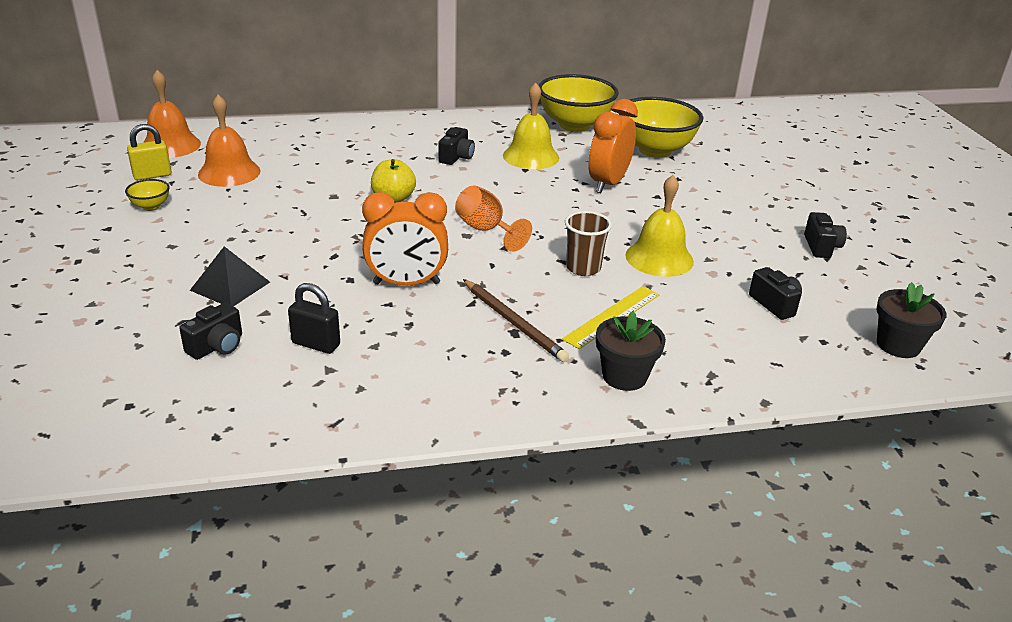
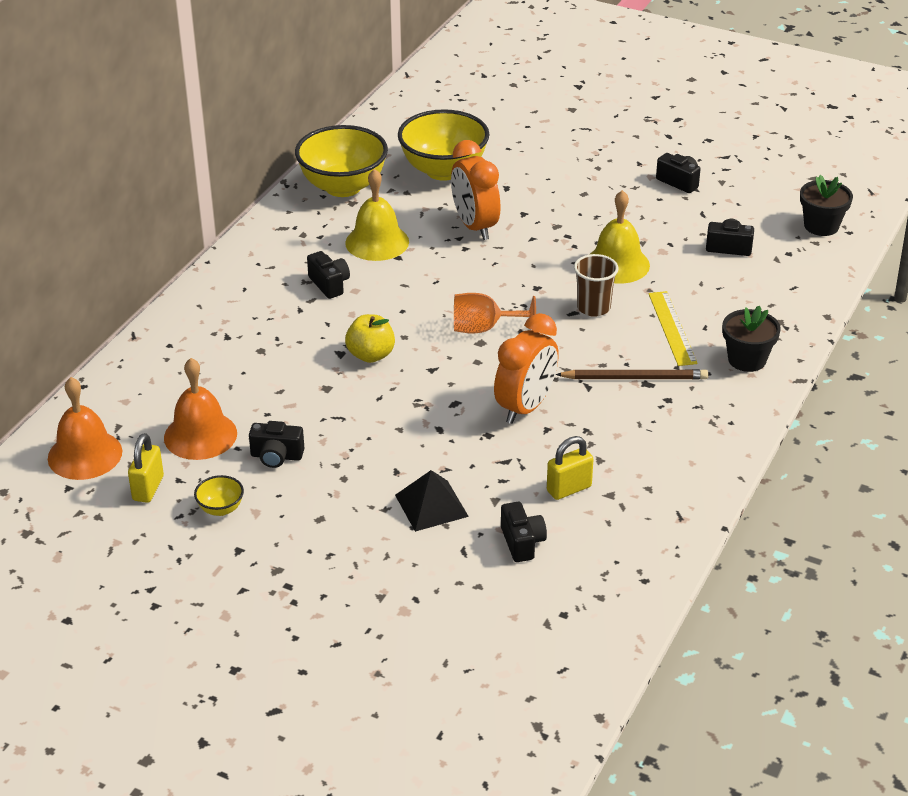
camera: 50 degrees left, 5 degrees up
black padlock [288,283,340,354] -> yellow padlock [547,436,593,500]
none -> black camera [249,421,305,468]

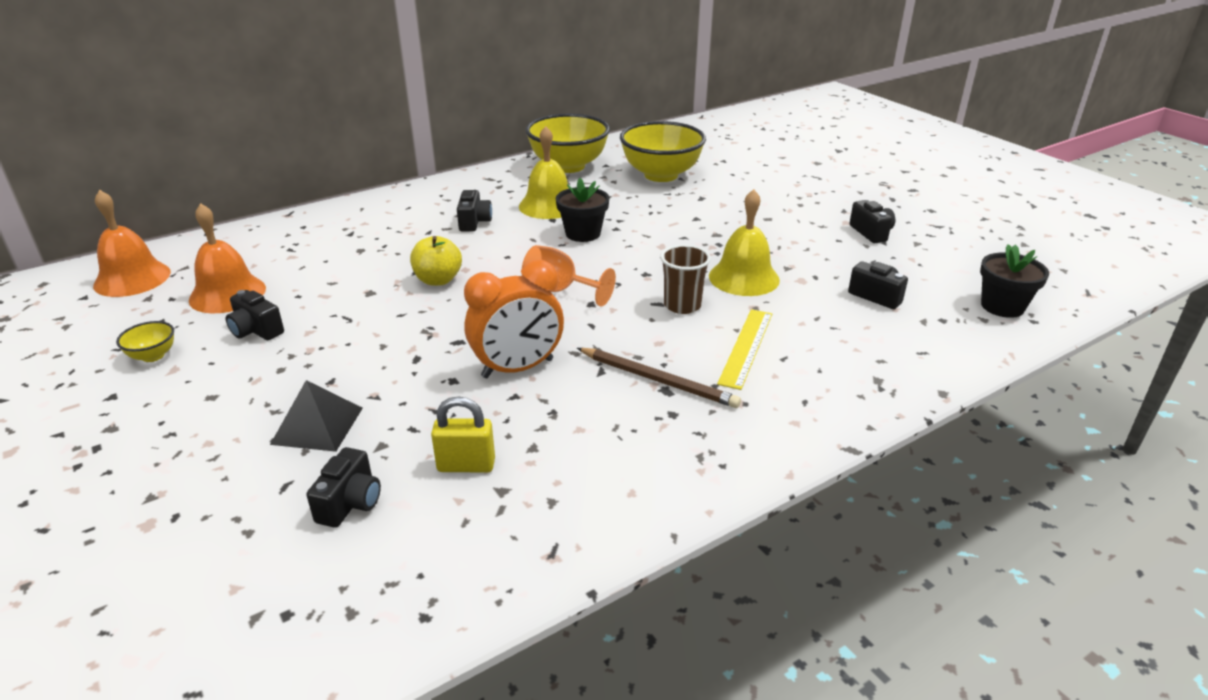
camera: 30 degrees right, 5 degrees down
yellow padlock [128,433,164,503] -> none
orange clock [451,140,501,240] -> none
black flower pot [722,305,781,372] -> black flower pot moved to [556,178,610,242]

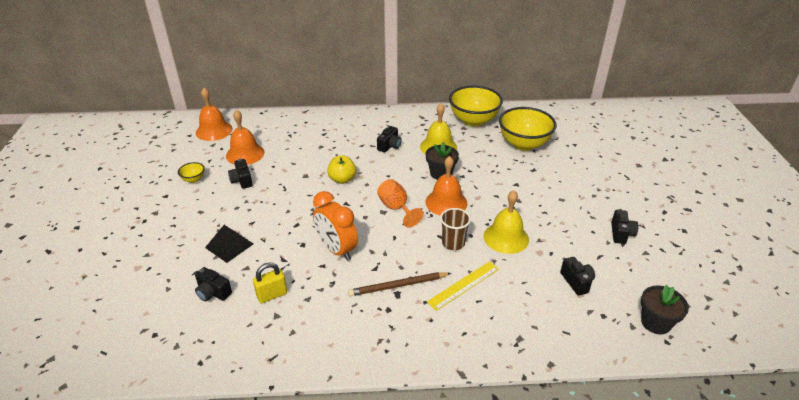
camera: 30 degrees right, 5 degrees up
black camera [306,447,381,528] -> black camera turned 75 degrees clockwise [195,267,232,301]
yellow padlock [431,396,495,473] -> yellow padlock turned 60 degrees counterclockwise [253,263,287,303]
orange clock [464,260,564,378] -> orange clock turned 45 degrees clockwise [313,191,358,261]
brown pencil [577,348,741,408] -> brown pencil turned 105 degrees clockwise [348,272,451,296]
none -> orange bell [425,156,467,215]

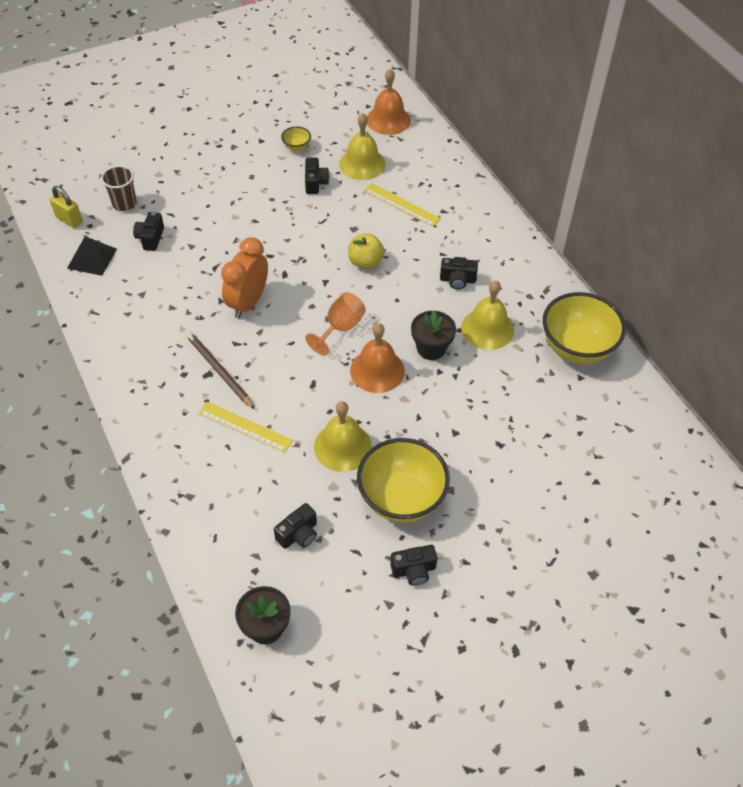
camera: 65 degrees right, 15 degrees up
black pyramid [205,225,254,263] -> black pyramid moved to [67,236,117,276]
orange bell [226,110,265,165] -> yellow bell [339,113,386,180]
black camera [228,159,253,189] -> black camera turned 135 degrees clockwise [305,158,329,194]
yellow padlock [253,263,287,303] -> yellow padlock moved to [50,186,83,228]
brown cup [440,208,471,250] -> brown cup moved to [101,165,137,211]
yellow bowl [499,107,557,151] -> yellow bowl moved to [357,438,450,523]
none -> yellow ruler [364,183,441,227]

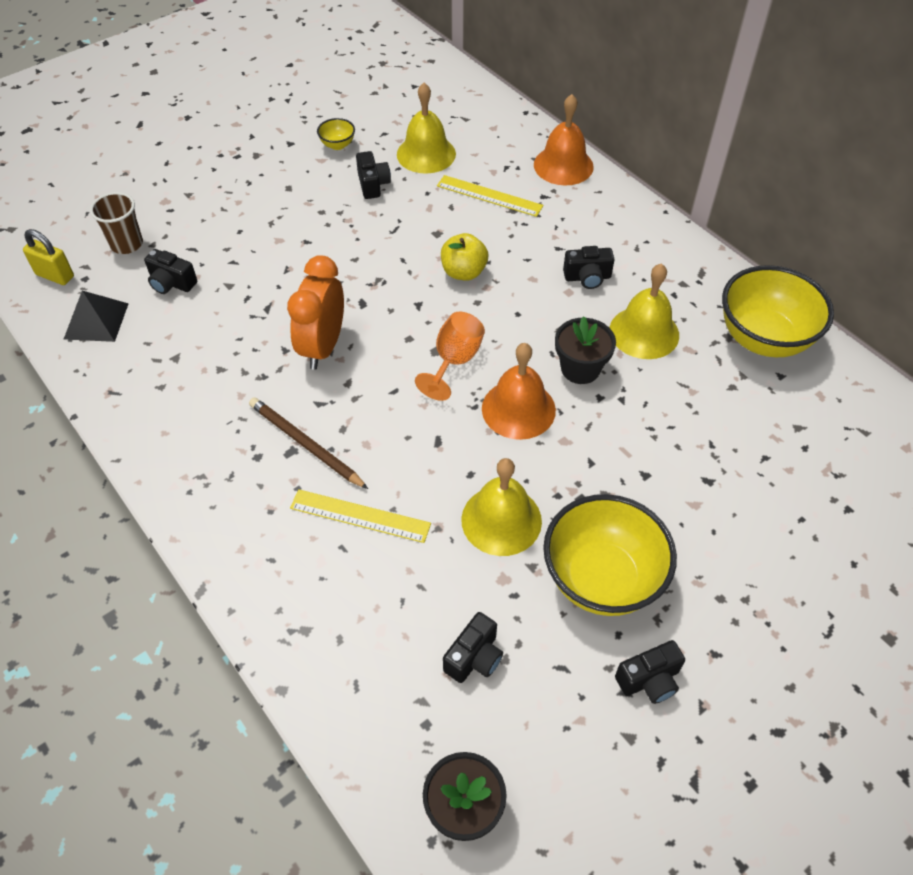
camera: 10 degrees left, 0 degrees up
black camera [133,212,164,251] -> black camera turned 60 degrees counterclockwise [144,249,197,294]
orange bell [367,69,411,135] -> orange bell moved to [534,94,594,185]

